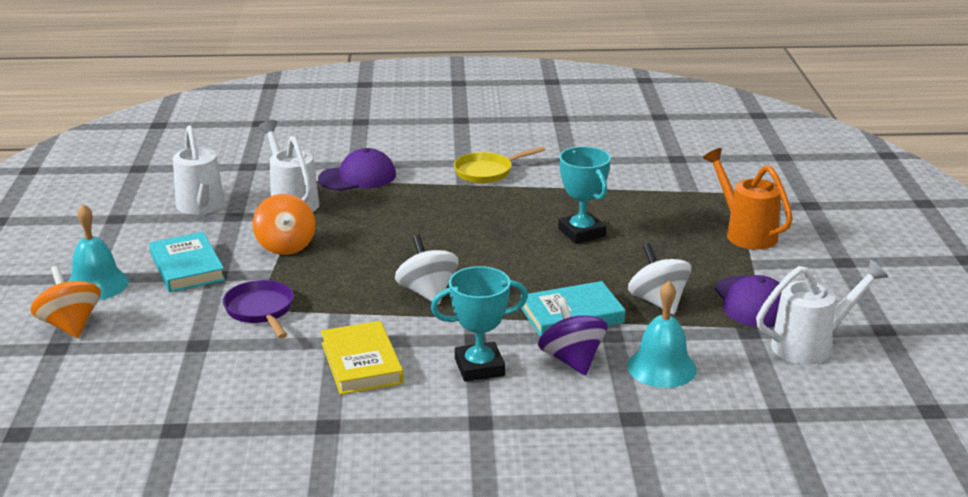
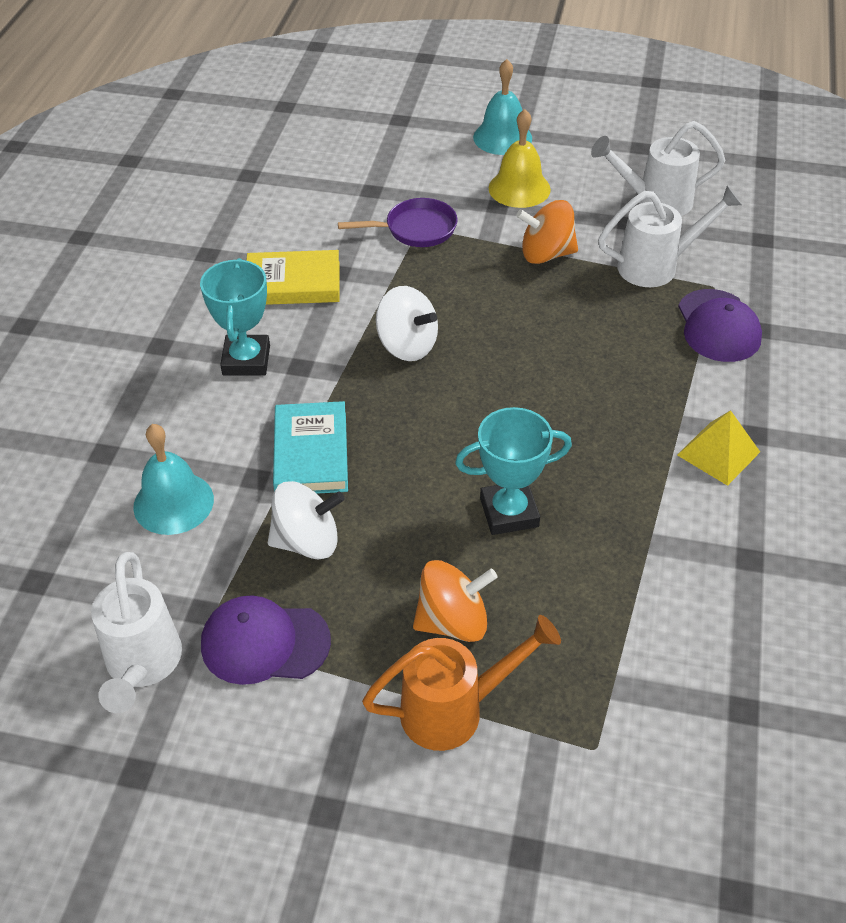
camera: 105 degrees right, 20 degrees up
orange spinning top [30,266,101,338] -> orange spinning top moved to [413,560,497,642]
turquoise book [149,232,225,293] -> yellow bell [489,109,551,208]
white spinning top [395,235,459,305] -> white spinning top turned 45 degrees clockwise [376,286,438,361]
yellow pan [454,146,545,183] -> yellow pyramid [677,410,760,486]
purple spinning top [538,297,607,375] -> none

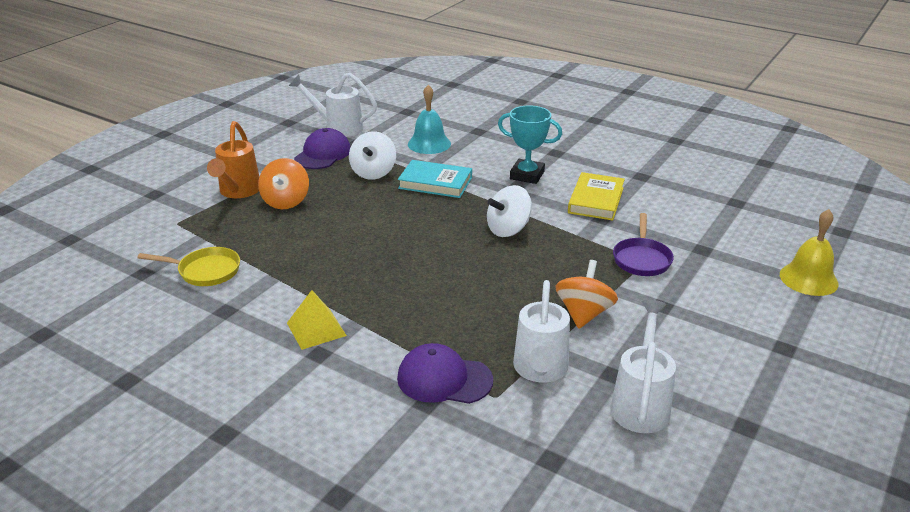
camera: 110 degrees right, 15 degrees down
turquoise trophy [455,407,572,535] -> none
turquoise bell [473,59,532,155] -> none
yellow bell [489,109,551,208] -> yellow bell moved to [780,209,839,296]
none -> yellow pan [137,247,240,286]

